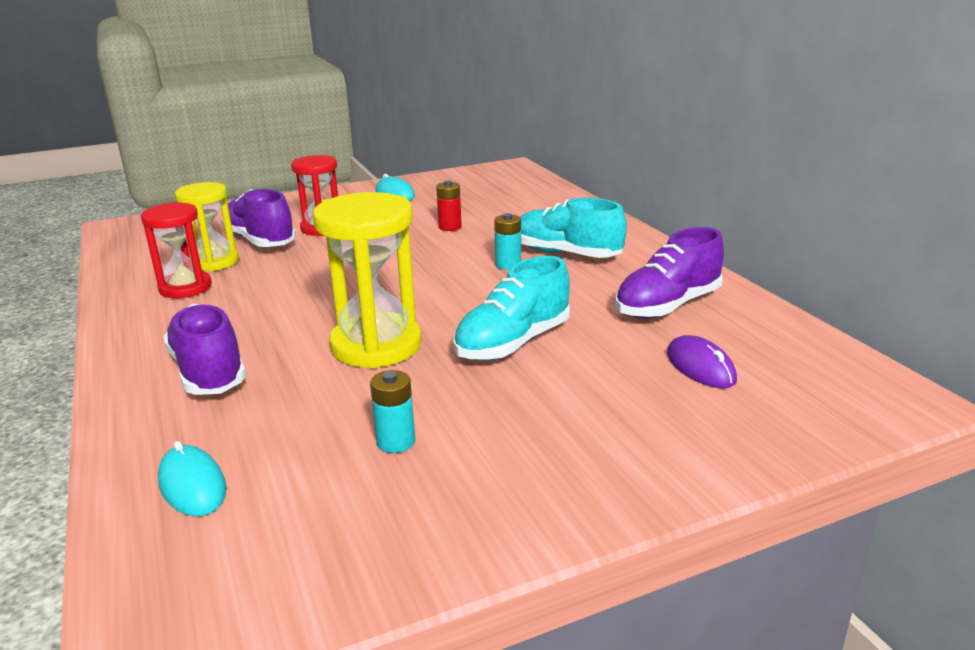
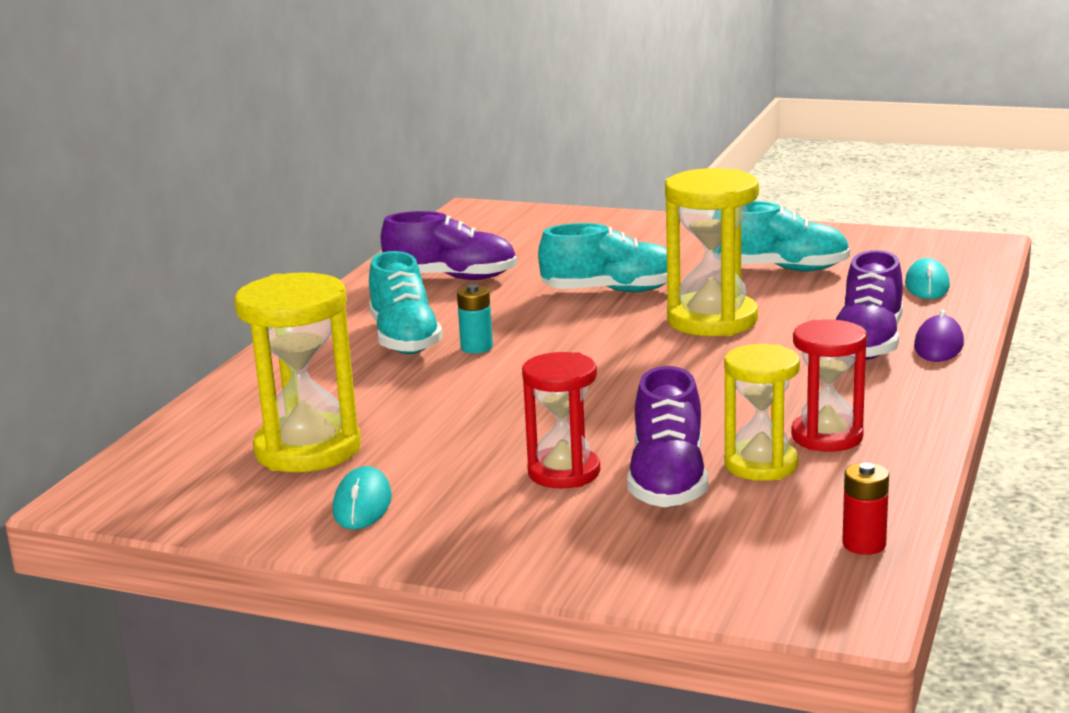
camera: 135 degrees left, 5 degrees down
turquoise battery [370,370,415,453] -> turquoise shoe [718,201,850,272]
red battery [436,180,462,231] -> red battery moved to [842,462,889,555]
purple mouse [667,335,737,389] -> purple mouse moved to [914,310,964,362]
none -> yellow hourglass [234,272,361,472]

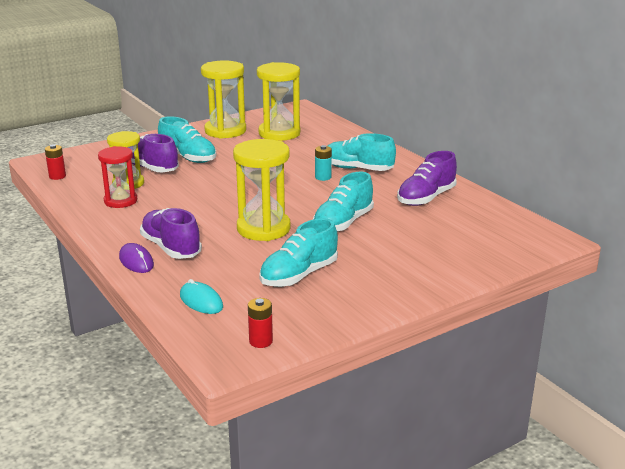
camera: 125 degrees right, 5 degrees up
turquoise mouse [333,466,392,530] -> yellow hourglass [201,60,246,139]
red hourglass [522,352,600,489] -> turquoise shoe [158,116,216,163]
none -> red battery [248,298,273,348]

